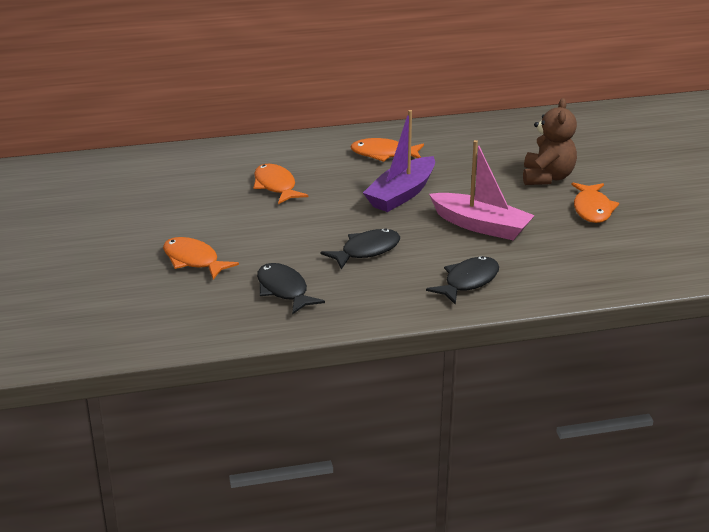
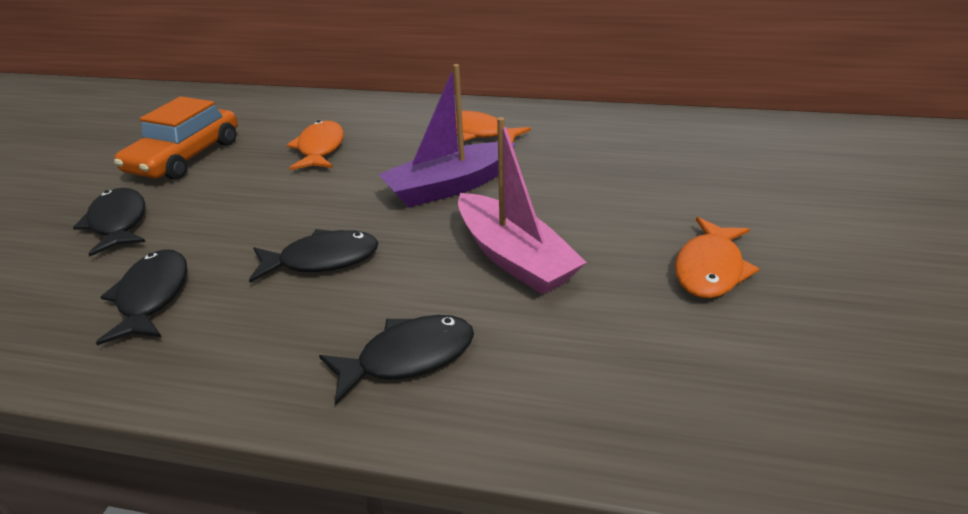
camera: 25 degrees right, 5 degrees up
orange fish [163,237,239,280] -> black fish [73,188,145,256]
brown teddy bear [523,98,577,185] -> none
none -> orange car [114,97,238,180]

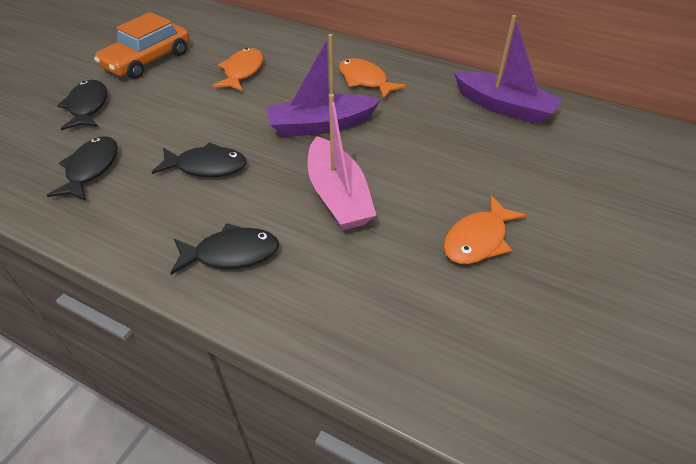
camera: 15 degrees right, 10 degrees up
none -> purple boat [454,15,563,124]

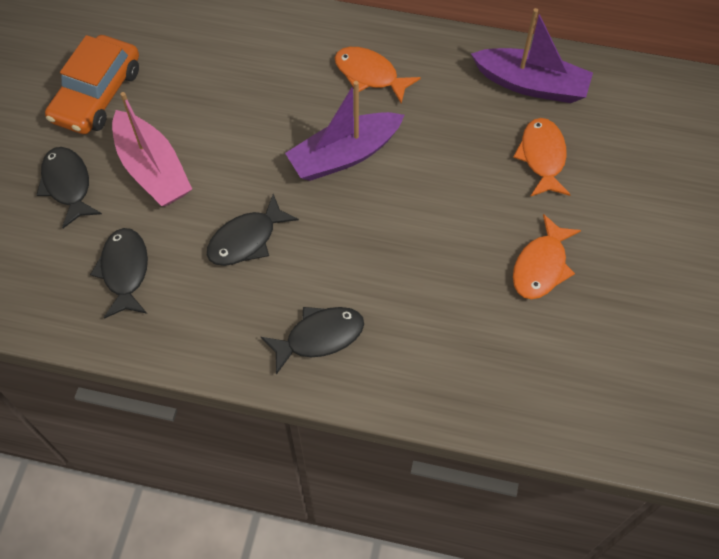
camera: 15 degrees left, 15 degrees up
black fish [152,142,247,177] -> black fish turned 150 degrees clockwise [207,194,299,266]
orange fish [212,48,263,92] -> orange fish moved to [513,118,571,197]
pink boat [308,94,377,230] -> pink boat moved to [112,92,192,206]

